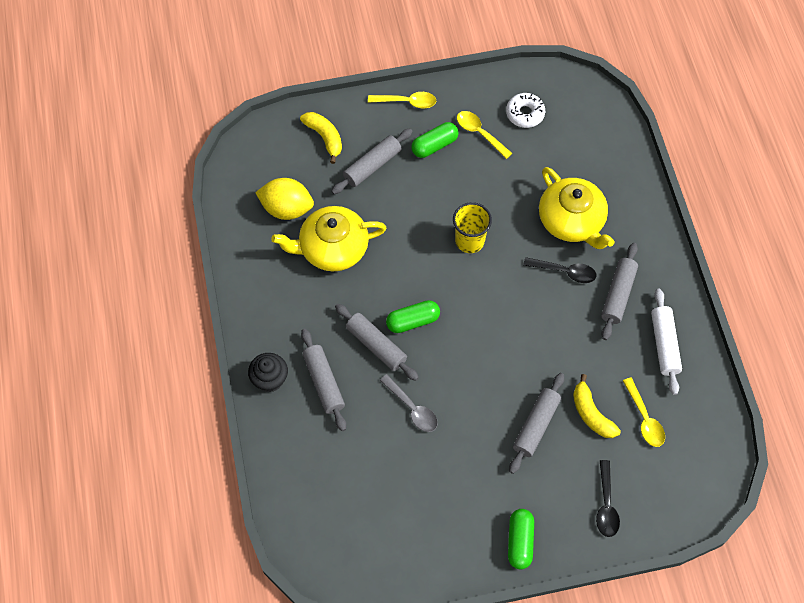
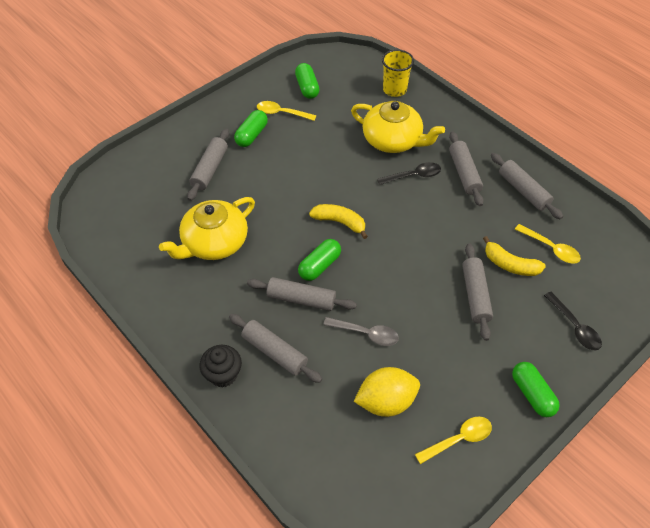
camera: 30 degrees left, 10 degrees down
yellow lemon [255,178,314,220] -> yellow lemon moved to [354,367,420,417]
yellow banana [300,112,342,164] -> yellow banana moved to [309,204,368,239]
yellow spoon [368,92,436,108] -> yellow spoon moved to [415,417,492,464]
yellow cup [453,202,492,253] -> yellow cup moved to [382,49,414,97]
white donut [506,93,545,128] -> green capsule [295,63,319,99]
white rolling pin [651,288,682,395] -> grey rolling pin [491,153,563,220]

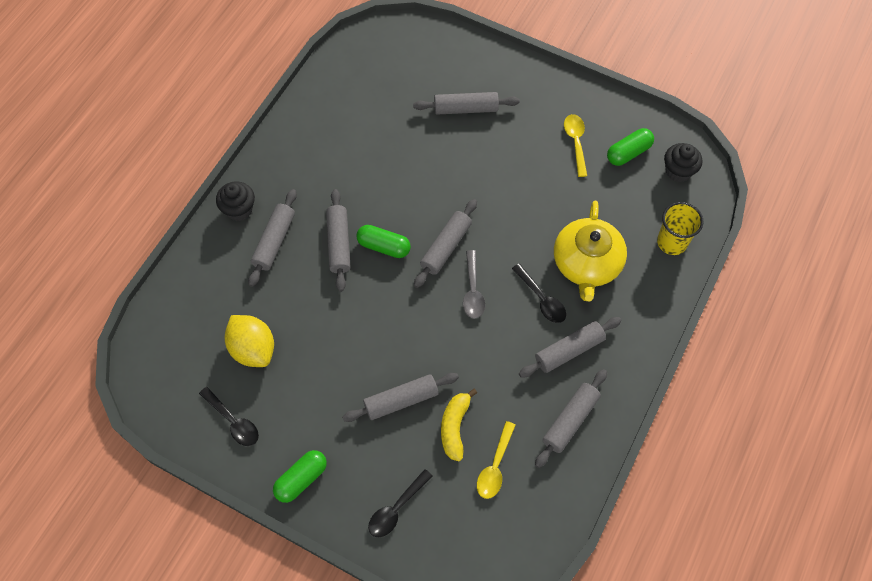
camera: 70 degrees right, 10 degrees up
yellow teapot [159,197,255,260] -> none
green capsule [234,110,268,147] -> none
yellow banana [309,204,368,239] -> grey rolling pin [414,199,477,288]
grey spoon [323,317,399,346] -> grey spoon moved to [463,250,485,319]
yellow spoon [415,417,492,464] -> black spoon [199,387,259,446]
none -> black cupcake [664,143,702,182]

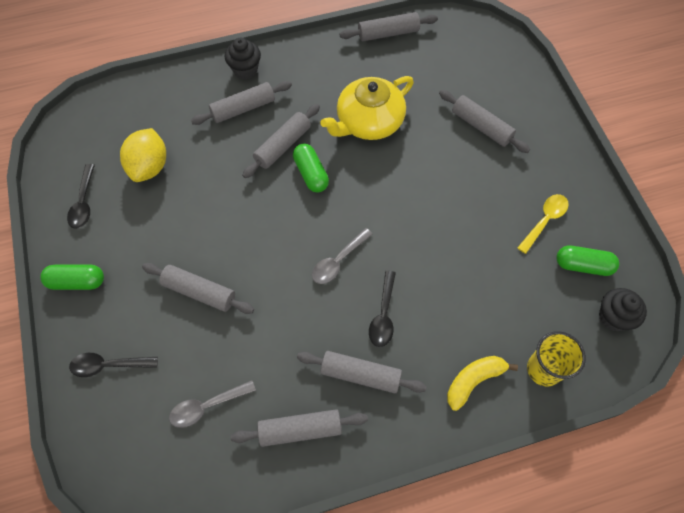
camera: 45 degrees right, 0 degrees up
grey rolling pin [414,199,477,288] -> grey rolling pin moved to [340,12,438,41]
yellow banana [441,388,477,461] -> yellow banana moved to [447,356,518,411]
yellow spoon [477,421,516,499] -> grey spoon [169,380,256,428]
yellow teapot [554,201,627,302] -> yellow teapot moved to [320,76,414,140]

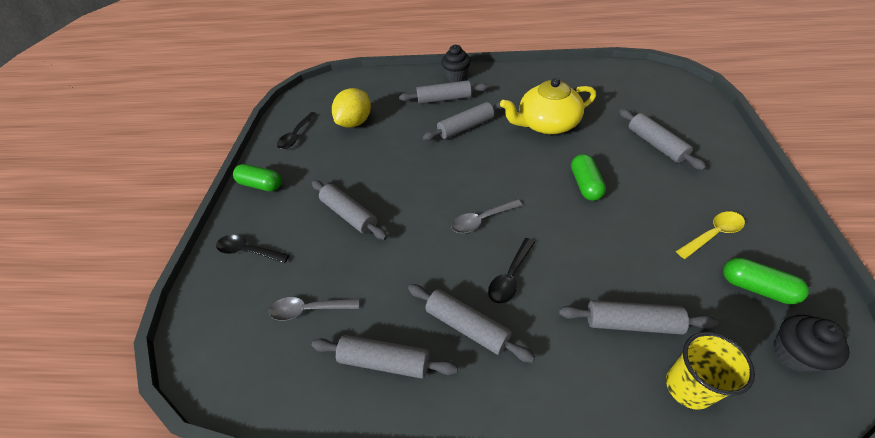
camera: 25 degrees right, 15 degrees down
green capsule [293,144,329,193] -> green capsule moved to [571,154,606,201]
grey rolling pin [340,12,438,41] -> grey rolling pin moved to [559,300,718,335]
yellow banana [447,356,518,411] -> none

